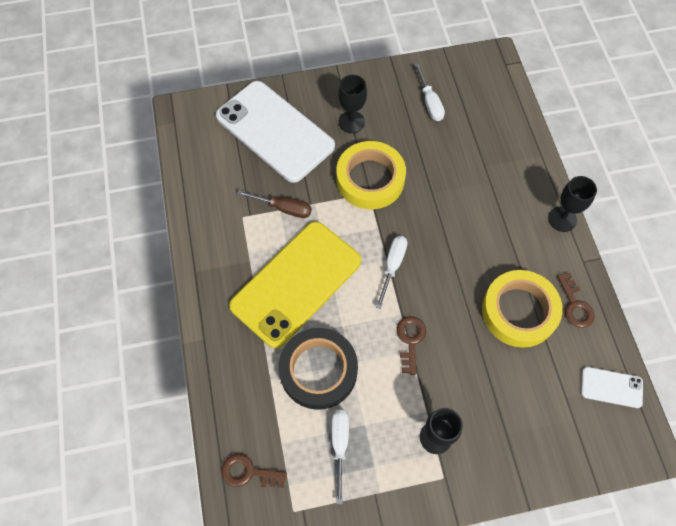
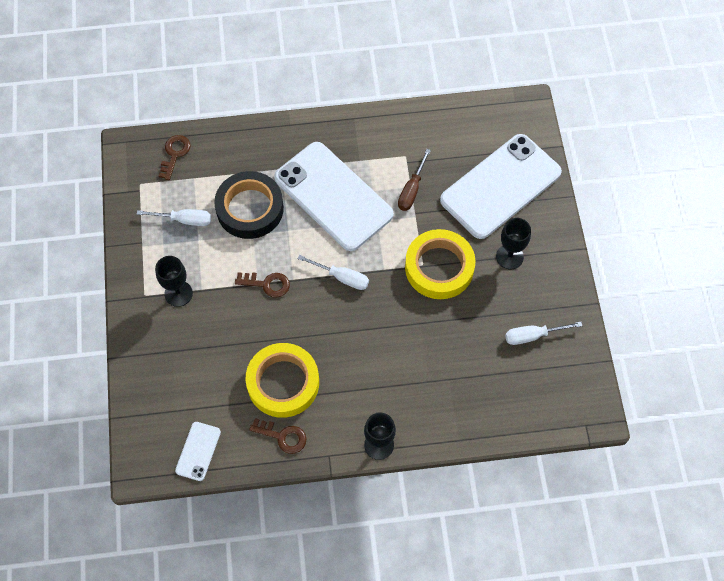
camera: 95 degrees right, 0 degrees up
yellow phone [229,221,361,348] -> white phone [274,142,393,251]
brown key [557,273,595,328] -> brown key turned 150 degrees counterclockwise [249,418,306,454]

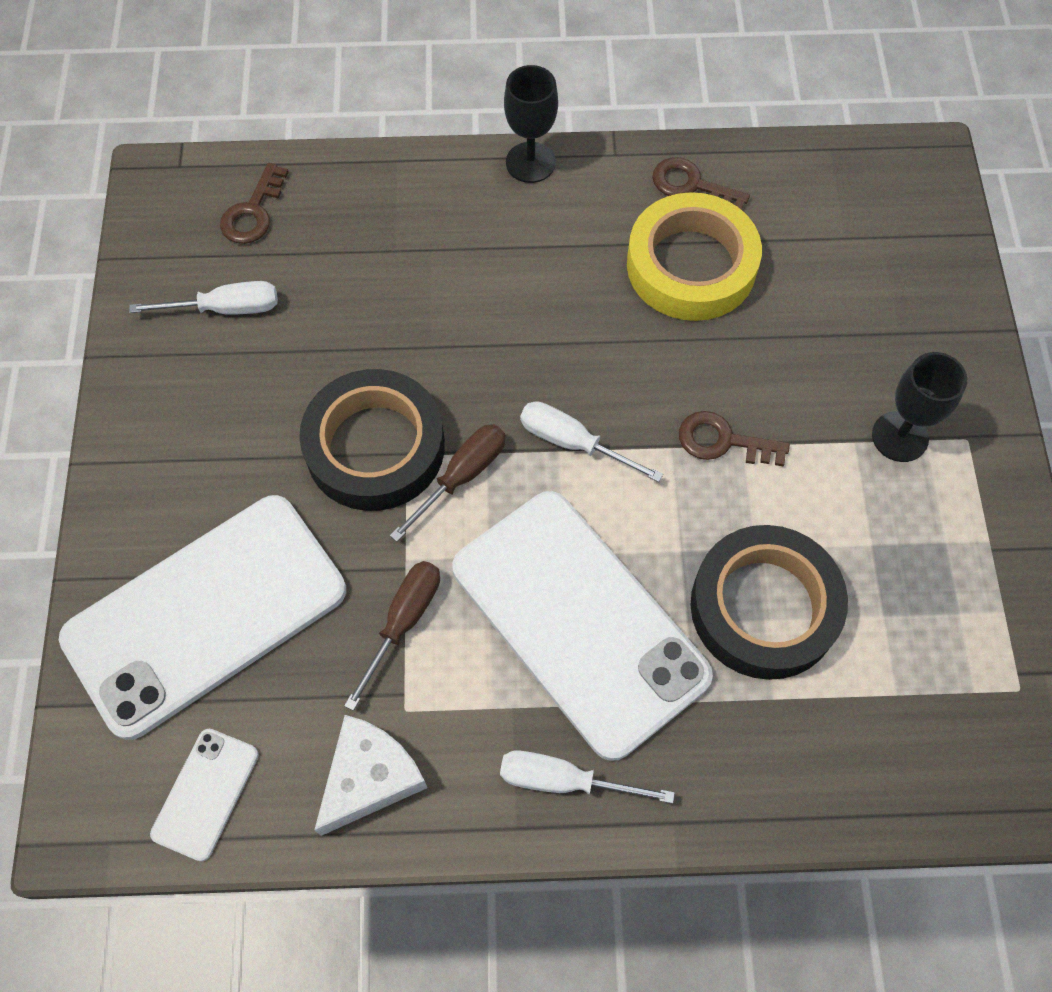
camera: 175 degrees left, 0 degrees up
white screwdriver [137,209,211,226] -> white screwdriver moved to [500,750,675,804]
brown key [159,135,191,180] -> brown key moved to [220,163,289,244]
white phone [175,422,221,481] -> white phone moved to [150,729,258,861]
yellow tape [405,229,475,299] -> black tape [299,369,445,511]
black goblet [496,218,531,269] -> none
none -> white cheese [315,715,427,836]
none -> brown screwdriver [390,424,506,542]

